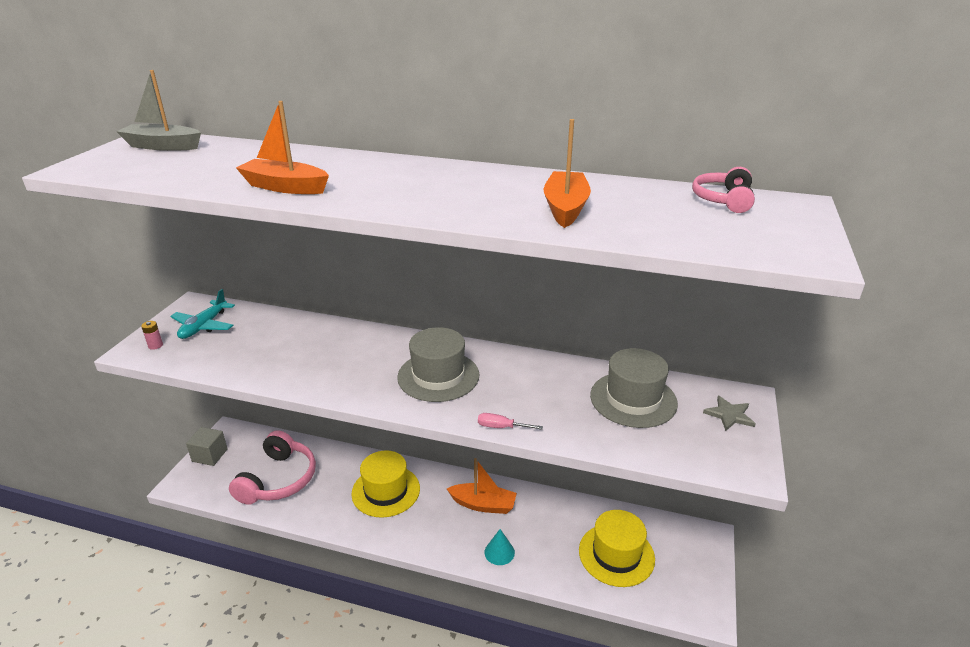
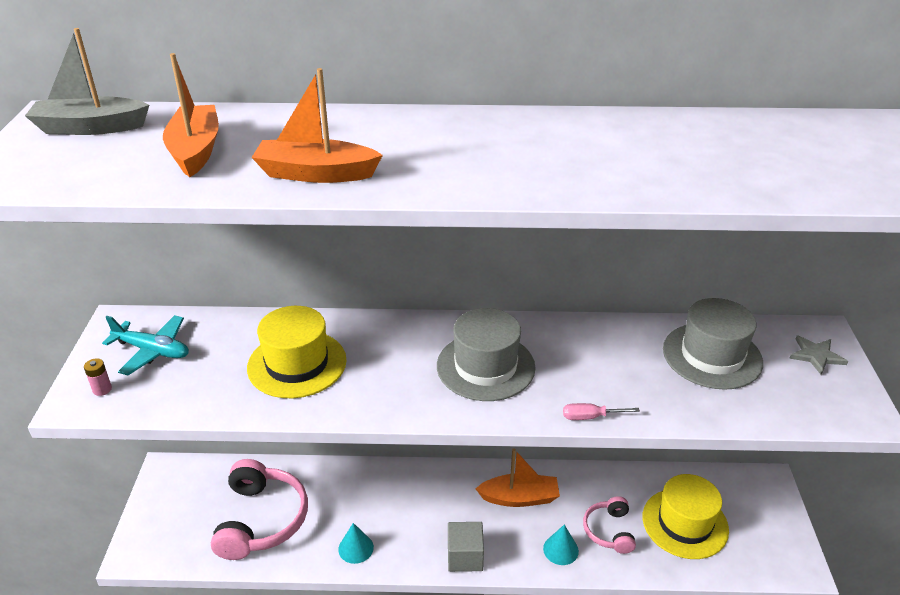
camera: 15 degrees left, 5 degrees up
turquoise plane [170,289,235,339] -> turquoise plane turned 75 degrees counterclockwise [102,315,189,375]
grey cube [186,427,228,466] -> grey cube moved to [448,522,484,572]
yellow hat [351,450,420,518] -> yellow hat moved to [247,306,347,398]
orange boat [544,119,591,228] -> orange boat moved to [163,53,219,177]
pink headphones [692,167,755,213] -> pink headphones moved to [583,496,636,554]
none -> turquoise cone [338,523,374,564]

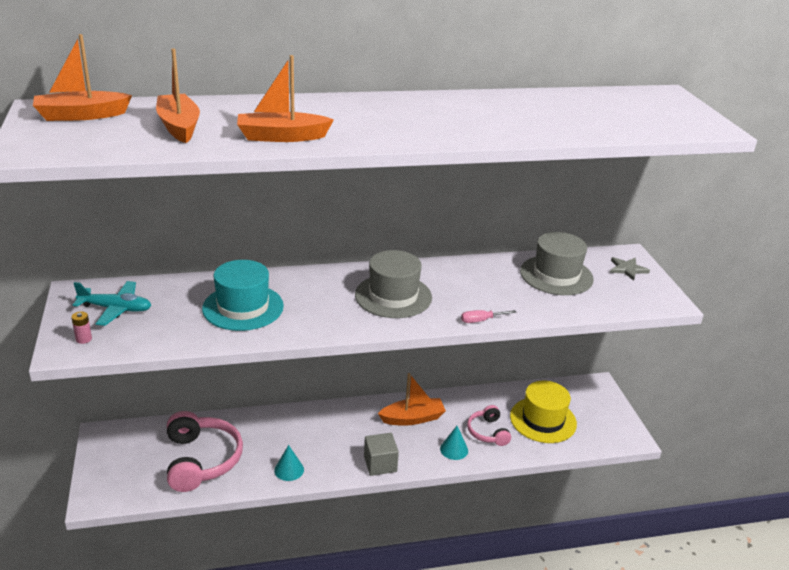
camera: 15 degrees left, 5 degrees down
grey boat [25,28,149,135] -> orange boat [33,34,132,121]
yellow hat [247,306,347,398] -> turquoise hat [202,260,284,331]

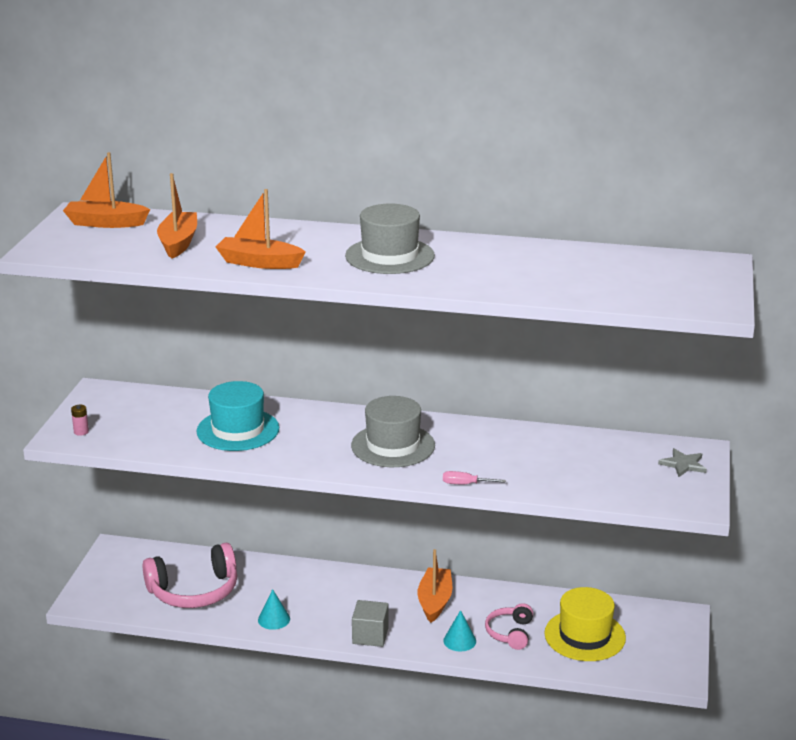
camera: 25 degrees right, 5 degrees down
turquoise plane [73,281,152,326] -> none
pink headphones [167,411,243,492] -> pink headphones turned 60 degrees clockwise [142,543,237,608]
orange boat [378,373,446,426] -> orange boat turned 90 degrees counterclockwise [417,549,452,623]
grey hat [520,232,594,295] -> grey hat moved to [345,203,435,274]

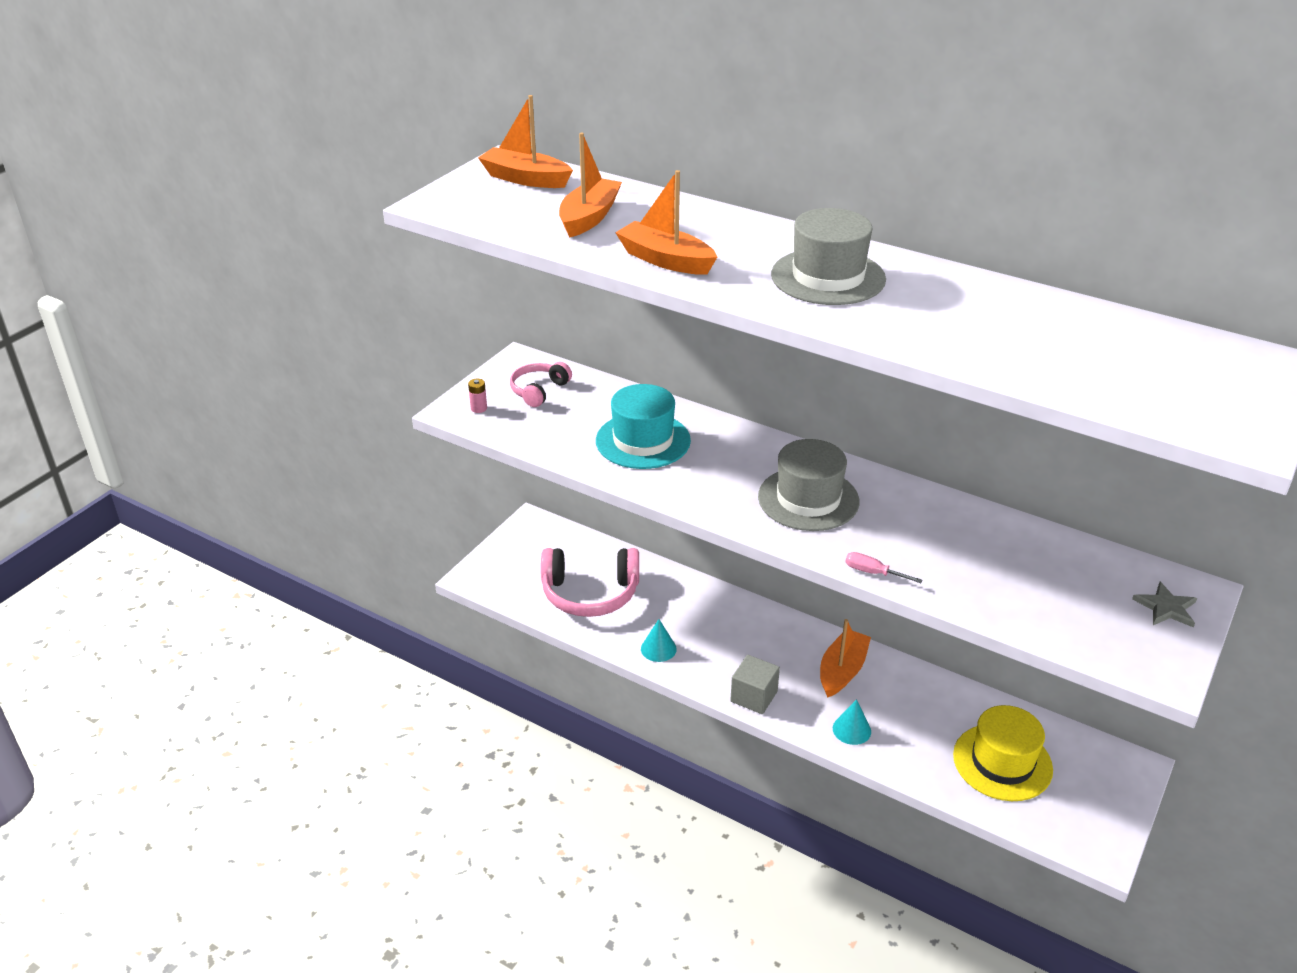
camera: 20 degrees right, 10 degrees up
pink headphones [485,603,533,650] -> pink headphones moved to [510,362,572,407]

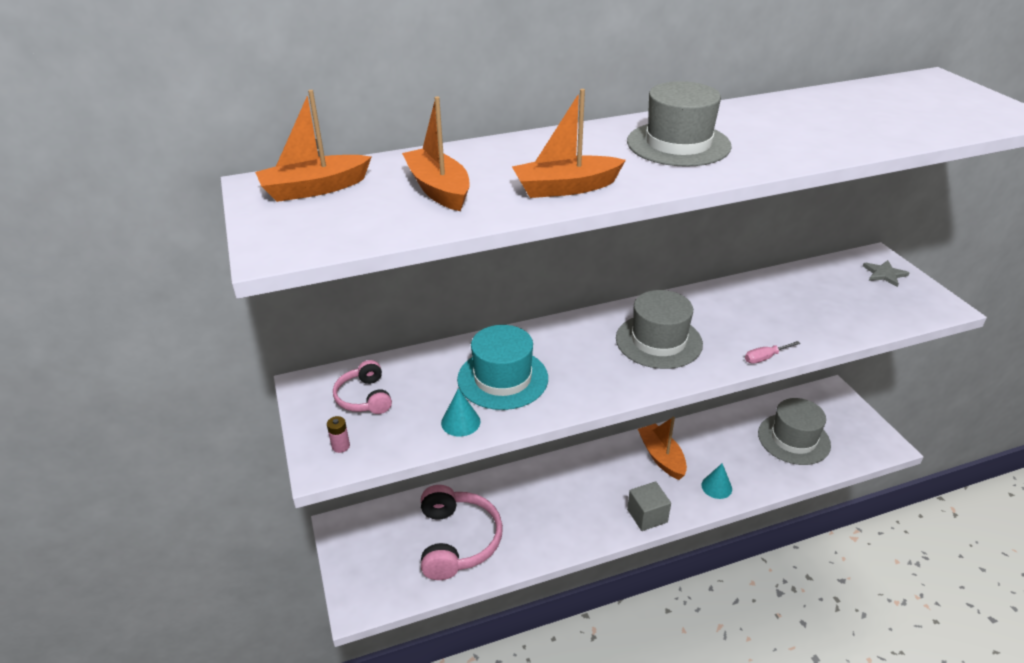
camera: 50 degrees left, 0 degrees up
pink headphones [541,548,639,617] -> pink headphones turned 45 degrees counterclockwise [421,485,503,580]
turquoise cone [641,619,677,662] -> turquoise cone moved to [441,388,480,436]
yellow hat [953,705,1053,801] -> grey hat [758,398,831,465]

